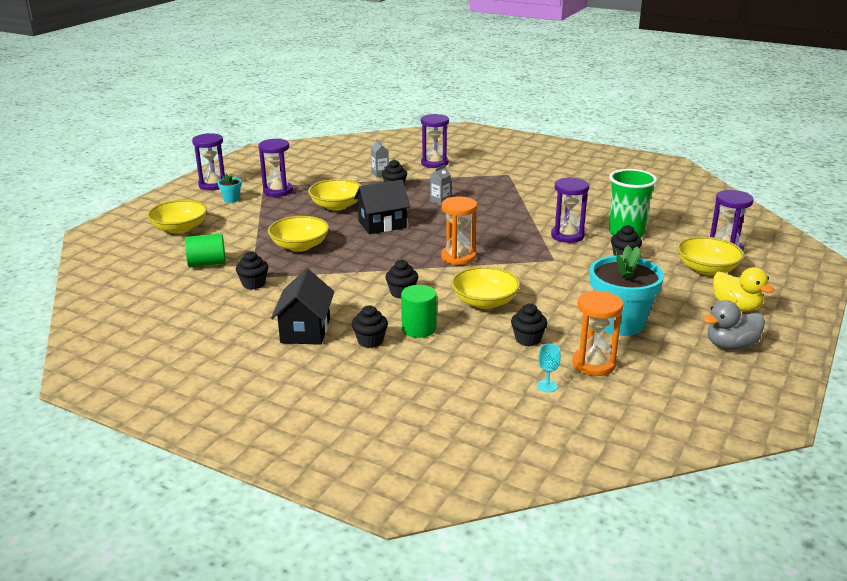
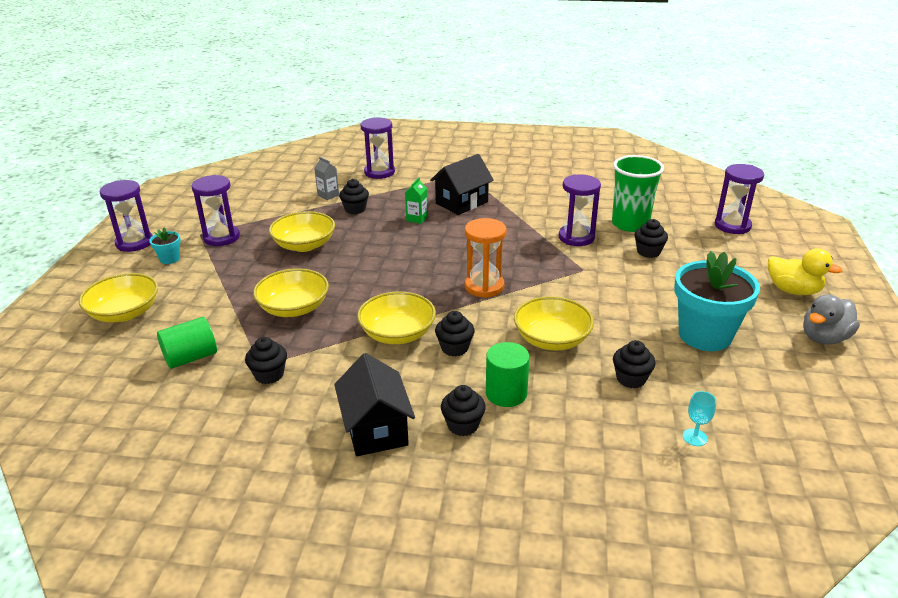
camera: 20 degrees left, 5 degrees up
black house [354,180,410,234] -> black house moved to [430,154,494,215]
grey carton [430,165,451,205] -> green carton [405,178,428,224]
orange hourglass [572,290,623,376] -> none
yellow bowl [677,237,744,275] -> yellow bowl moved to [357,292,436,344]

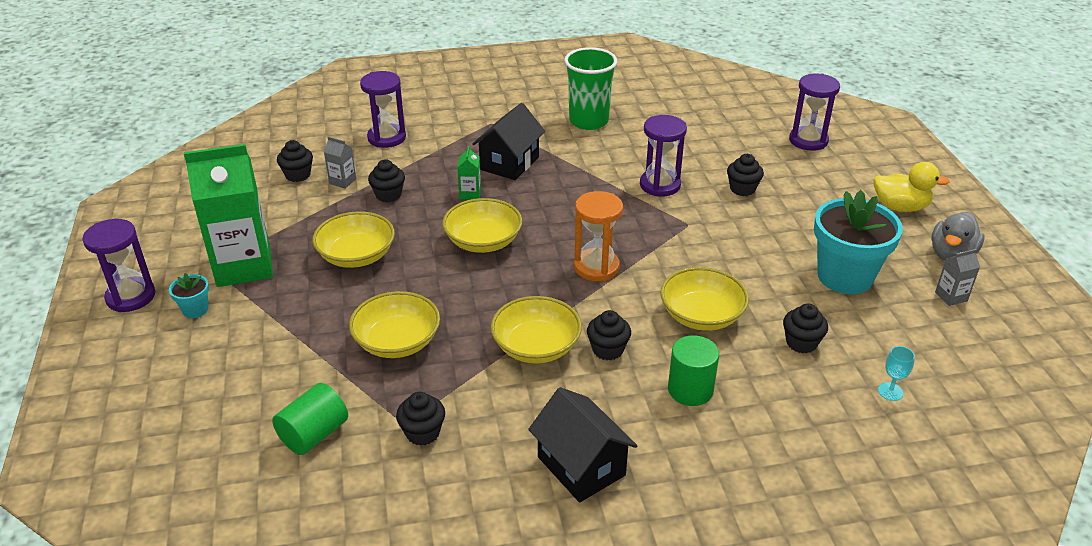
camera: 20 degrees left, 5 degrees up
yellow bowl [79,273,158,322] -> yellow bowl moved to [442,198,522,253]
purple hourglass [191,175,240,246] -> green carton [184,144,273,287]
black cupcake [441,385,486,436] -> black cupcake moved to [277,140,313,182]
green cup [612,155,664,232] -> green cup moved to [564,47,617,130]
none -> grey carton [935,249,980,306]

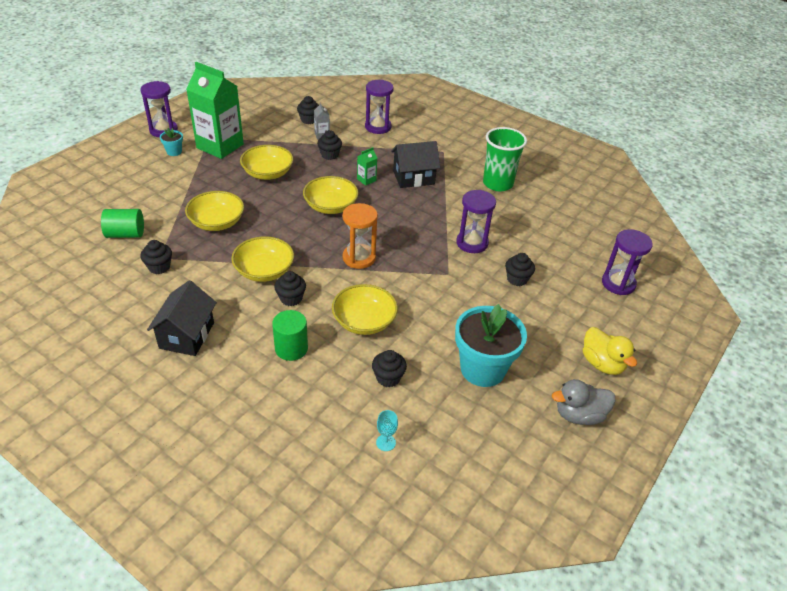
camera: 45 degrees right, 5 degrees up
grey carton [935,249,980,306] -> none

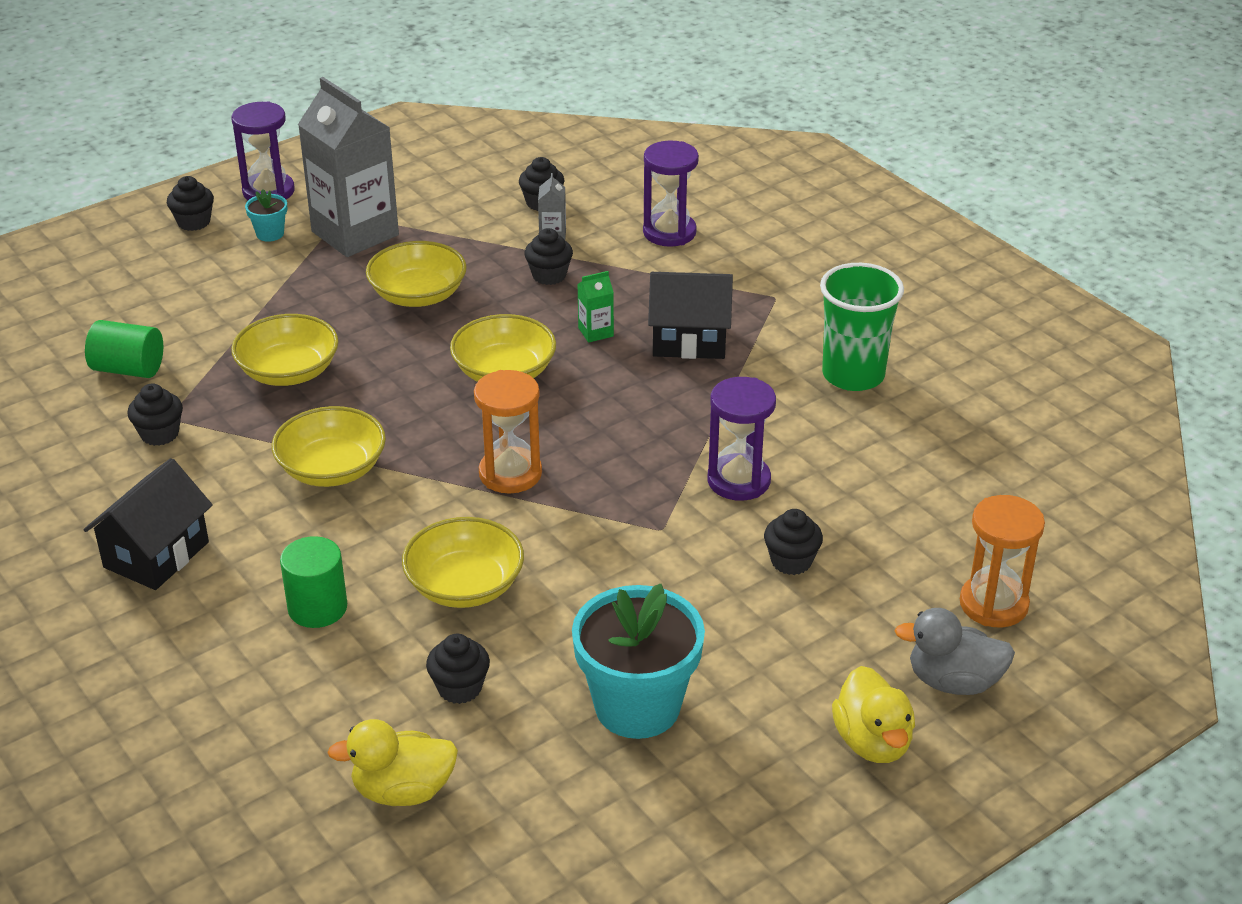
camera: 20 degrees right, 5 degrees down
green carton [186,62,244,159] -> grey carton [298,77,399,257]
black cupcake [274,271,306,306] -> black cupcake moved to [167,176,214,231]
turquoise goblet [376,410,398,451] -> yellow duck [327,719,458,806]
grey duck [552,379,615,425] -> grey duck moved to [895,608,1015,695]
purple hourglass [602,229,653,295] -> orange hourglass [960,495,1045,627]

